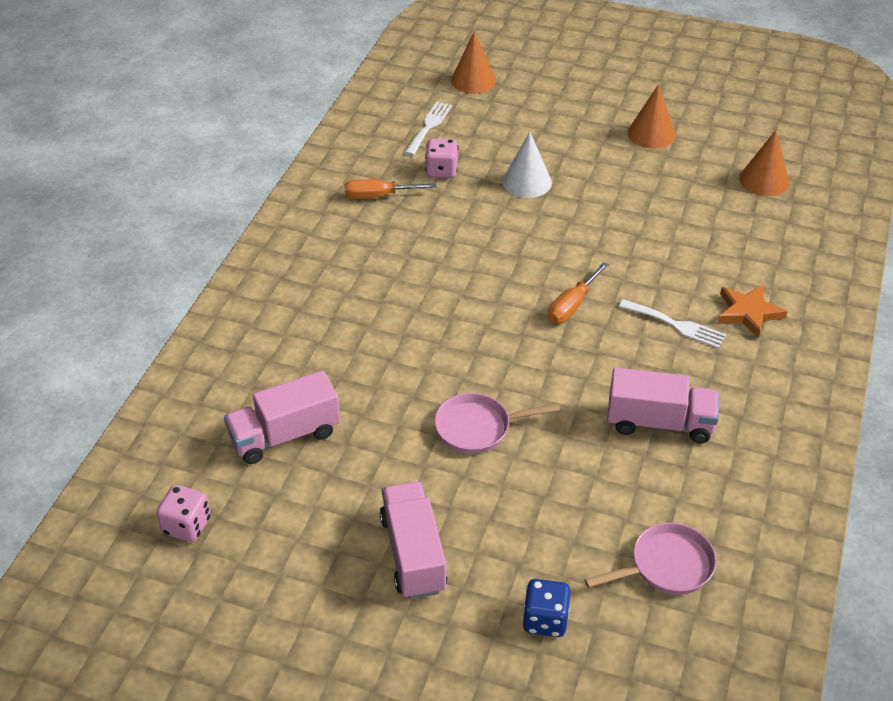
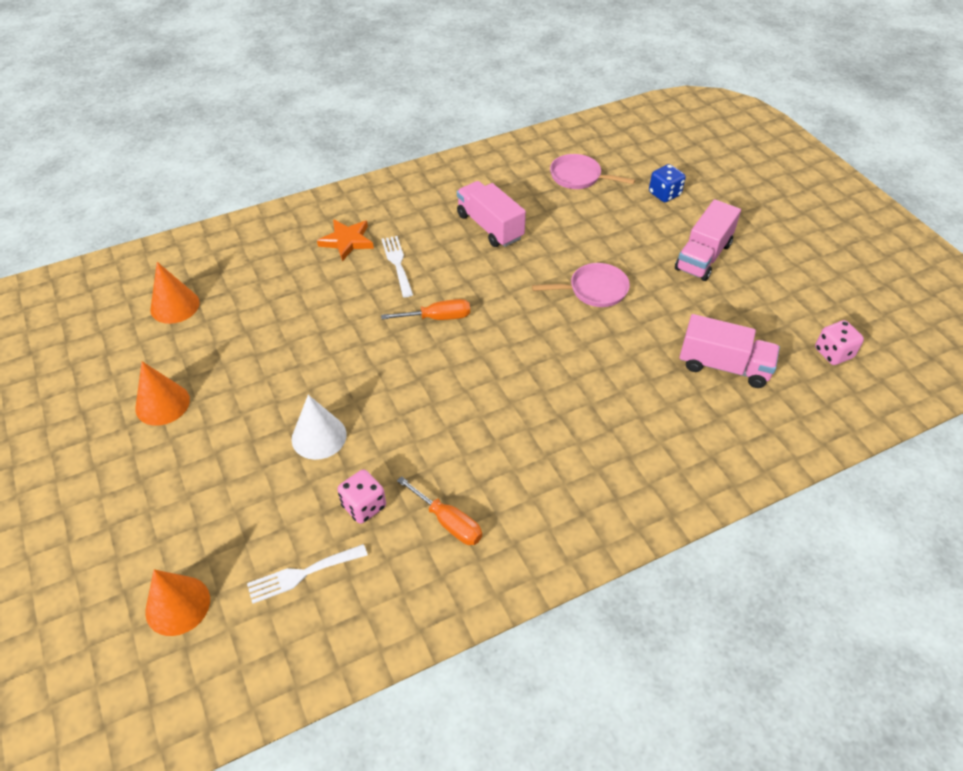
camera: 135 degrees left, 5 degrees up
pink pan [434,393,560,454] -> pink pan turned 45 degrees counterclockwise [532,263,630,307]

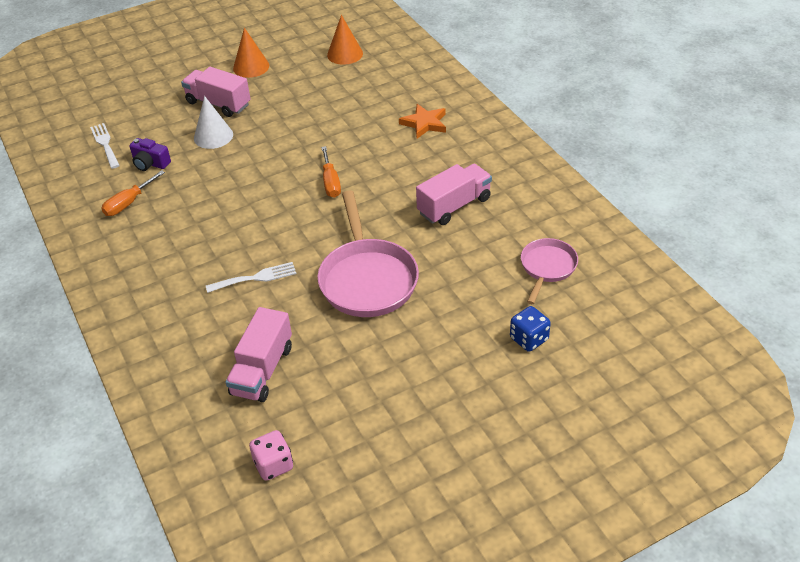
camera: 90 degrees right, 5 degrees down
orange cone [145,569,210,636] -> none
pink dice [338,469,386,524] -> purple camera [129,138,171,171]
white fork [382,236,413,297] -> white fork moved to [206,262,296,293]
pink pan [532,263,630,307] -> pink pan [317,190,419,317], size x1.74
pink truck [675,199,741,281] -> pink truck moved to [181,67,250,117]

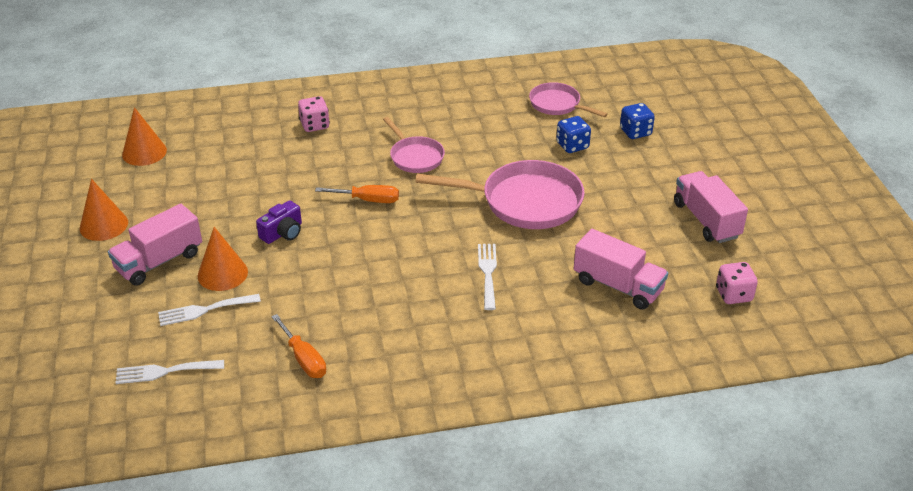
camera: 75 degrees left, 5 degrees down
purple camera [129,138,171,171] -> purple camera moved to [256,200,302,244]
white cone [194,96,233,149] -> orange cone [198,227,248,291]
orange star [399,104,446,139] -> pink dice [298,96,330,132]
pink truck [416,164,492,225] -> pink truck moved to [674,171,748,243]
none -> white fork [158,294,261,326]
none -> pink pan [383,117,445,173]
none -> blue dice [556,116,591,153]

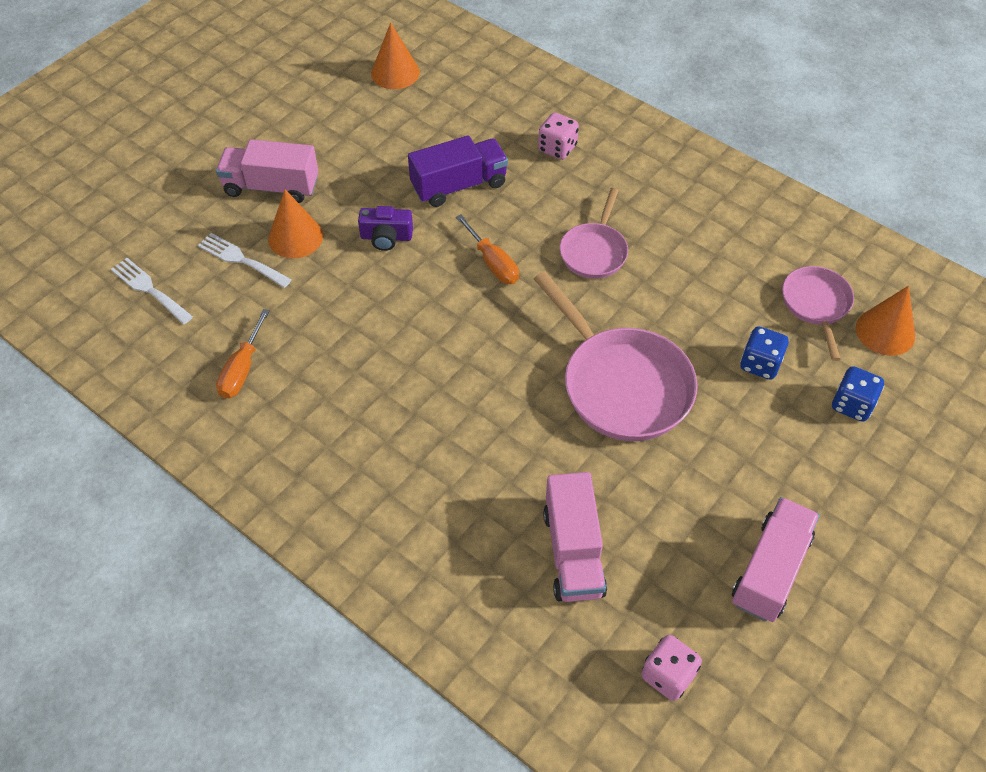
camera: 50 degrees right, 15 degrees up
orange cone [80,179,128,241] -> orange cone moved to [856,286,915,356]
white fork [478,244,497,310] -> none
none -> purple truck [408,135,508,207]

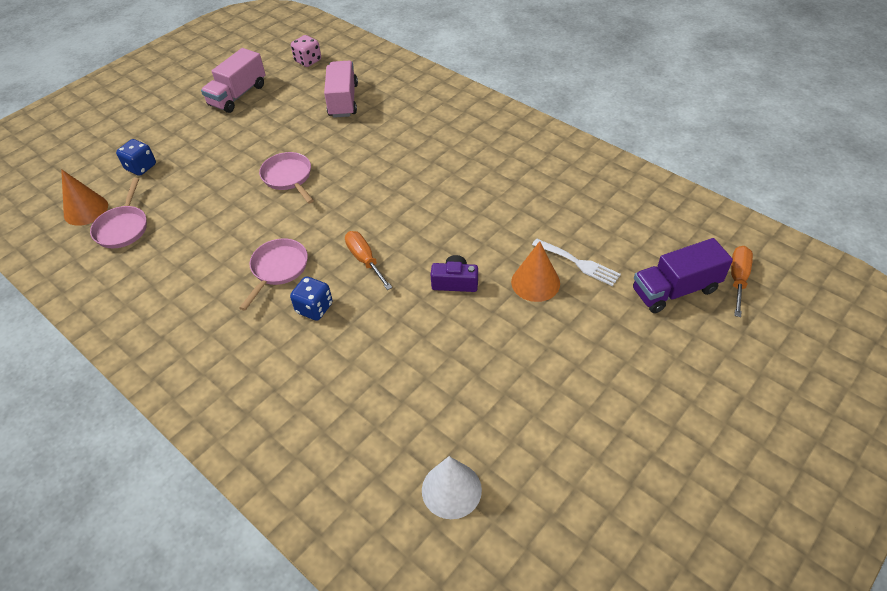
camera: 175 degrees left, 5 degrees down
white fork [111,258,193,324] -> none
pink truck [216,139,319,203] -> none
orange screwdriver [216,309,270,398] -> orange screwdriver moved to [731,246,753,317]
orange cone [371,22,420,89] -> white cone [422,456,482,519]
purple truck [408,135,508,207] -> purple truck moved to [633,238,733,313]
pink pan [534,272,698,441] -> pink pan [259,152,314,204], size x0.57
pink dice [538,113,579,160] -> none
blue dice [740,326,789,380] -> blue dice moved to [290,276,333,321]

